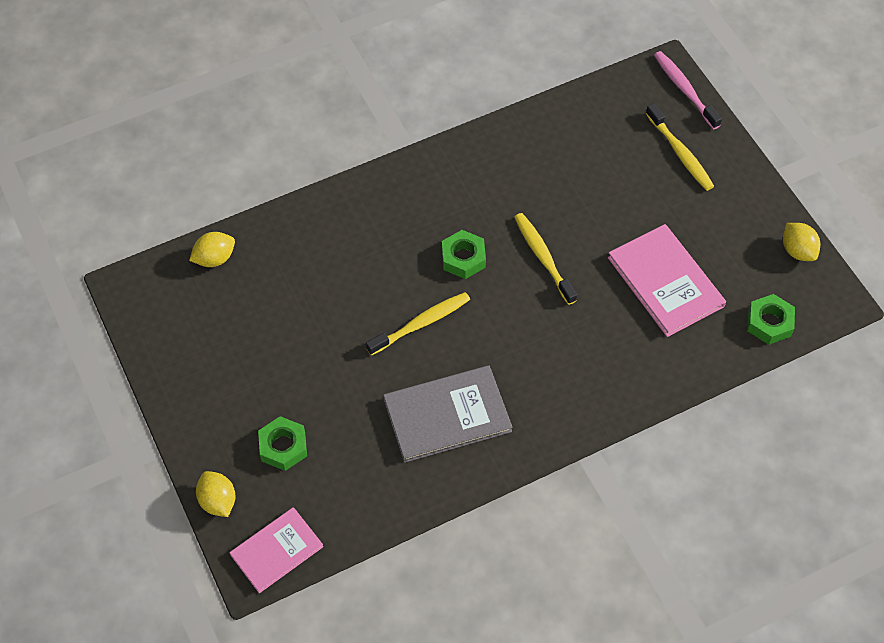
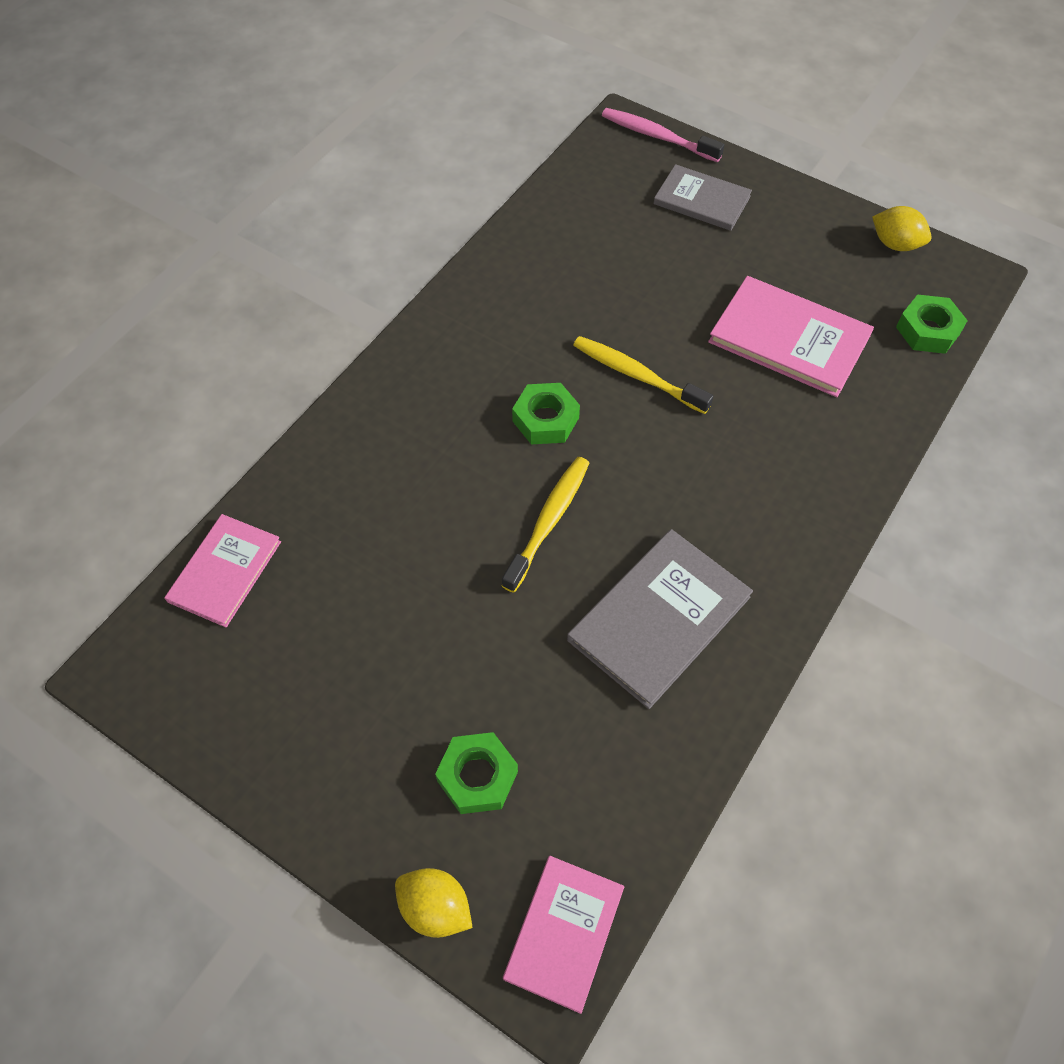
camera: 30 degrees left, 0 degrees up
yellow lemon [189,232,235,267] -> pink book [164,514,281,627]
yellow toothbrush [646,103,714,191] -> grey book [653,164,752,231]

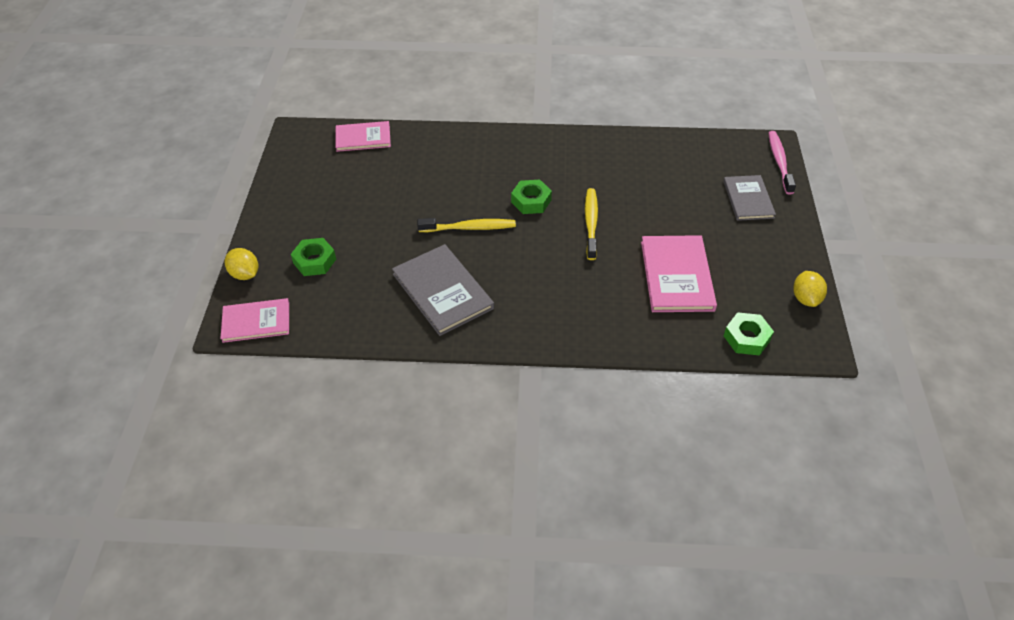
camera: 60 degrees right, 10 degrees down
yellow lemon [395,868,473,938] -> yellow lemon turned 45 degrees counterclockwise [225,248,258,280]
grey book [567,529,753,709] -> grey book turned 45 degrees clockwise [392,244,494,336]

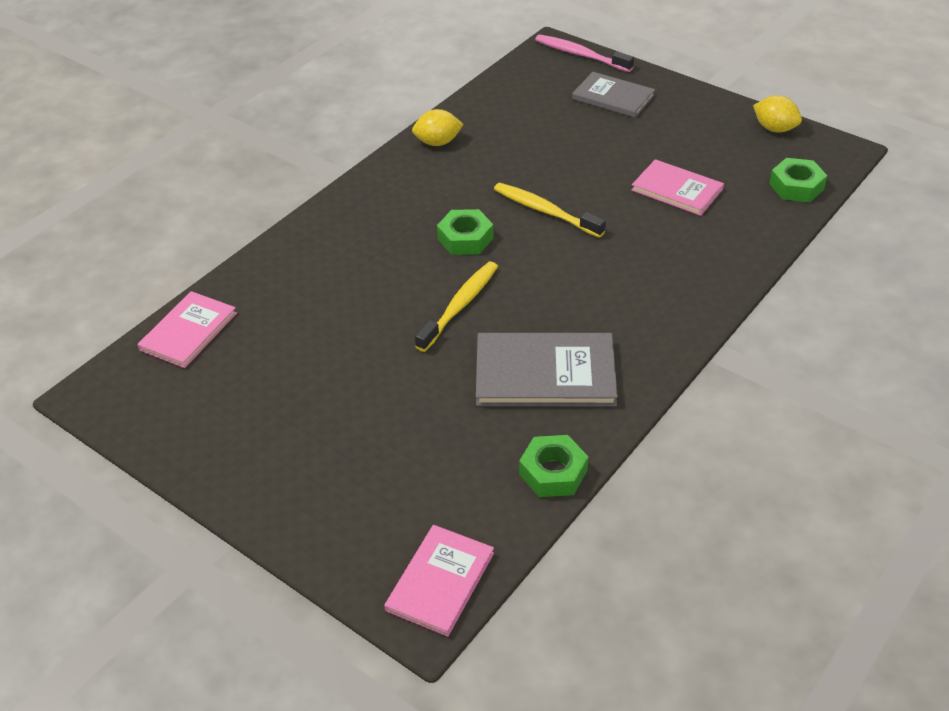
camera: 55 degrees left, 5 degrees down
yellow lemon [225,248,258,280] -> yellow lemon moved to [412,109,464,146]
green nut [291,238,336,276] -> green nut moved to [519,435,588,497]
pink book [641,235,717,312] -> pink book [631,159,724,216], size x0.66

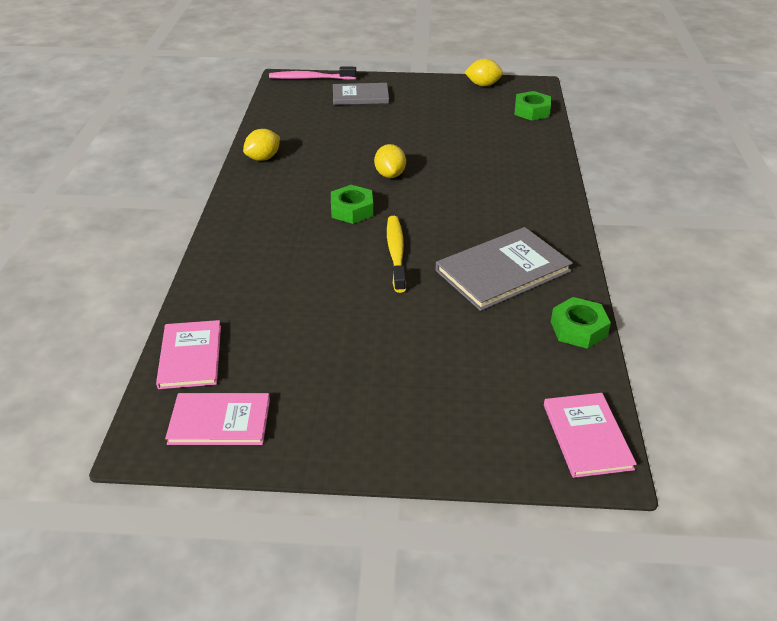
camera: 35 degrees left, 5 degrees down
yellow toothbrush [494,183,606,238] -> yellow lemon [374,144,406,178]
pink book [631,159,724,216] -> pink book moved to [165,393,270,445]

